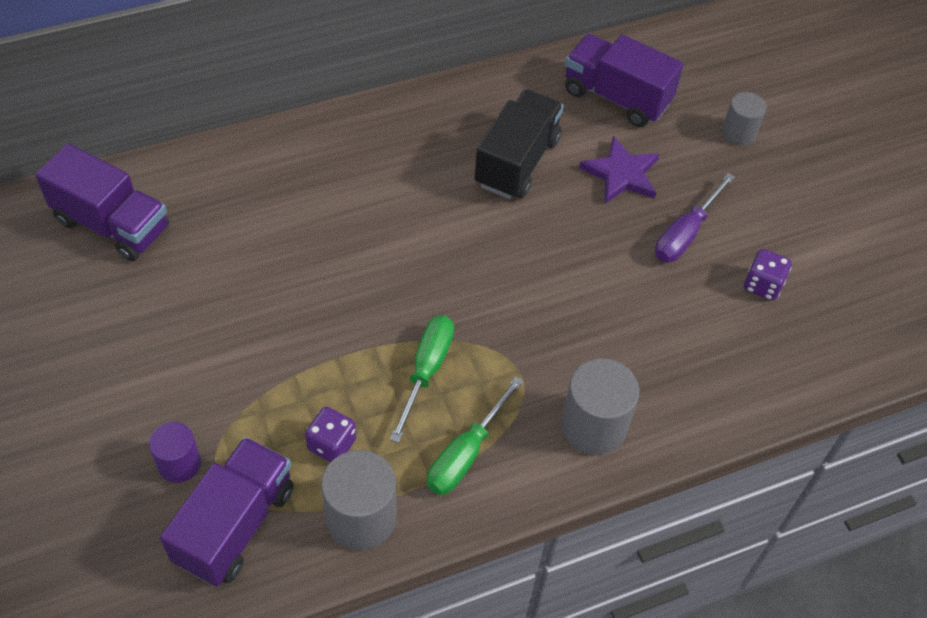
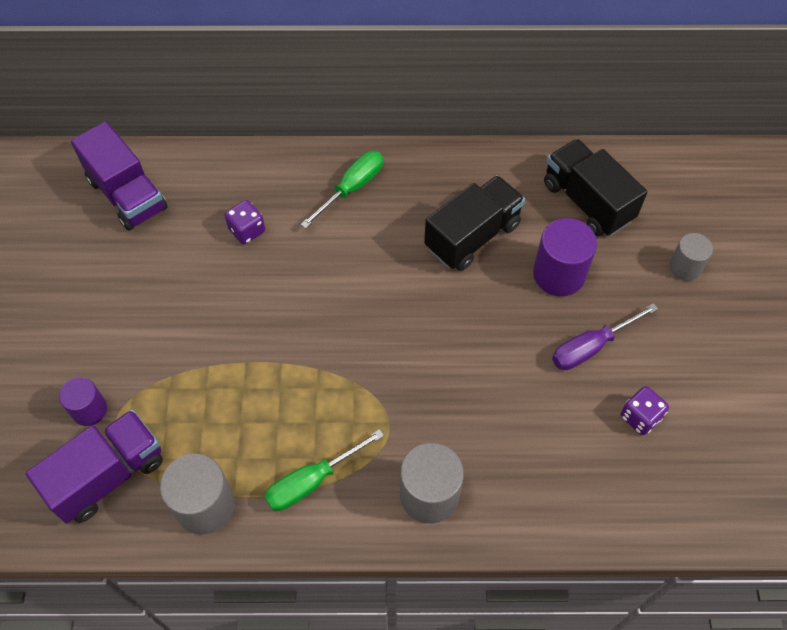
camera: 25 degrees right, 5 degrees up
purple dice [305,407,356,462] -> purple dice moved to [225,200,265,244]
green screwdriver [390,316,454,443] -> green screwdriver moved to [300,151,383,229]
purple truck [565,34,684,127] -> black truck [544,139,647,236]
purple star [579,136,659,204] -> purple cylinder [533,218,597,296]

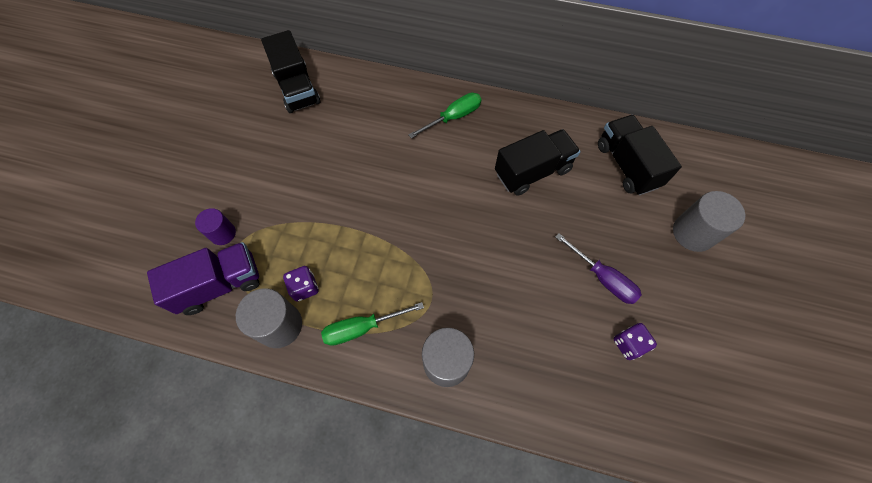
camera: 15 degrees right, 5 degrees up
purple truck [71,121,168,231] -> black truck [261,30,320,113]
purple dice [225,200,265,244] -> purple dice moved to [283,266,318,302]
purple cylinder [533,218,597,296] -> none
purple screwdriver [552,303,658,370] -> purple screwdriver turned 120 degrees counterclockwise [555,233,642,304]
grey cylinder [669,233,713,281] -> grey cylinder [673,191,745,252], size x1.61

